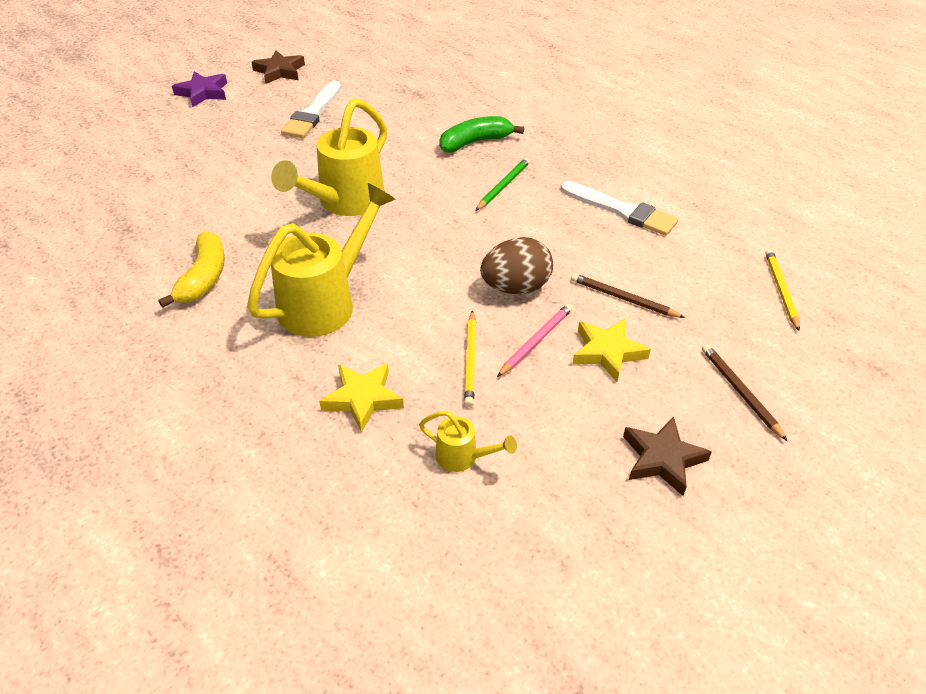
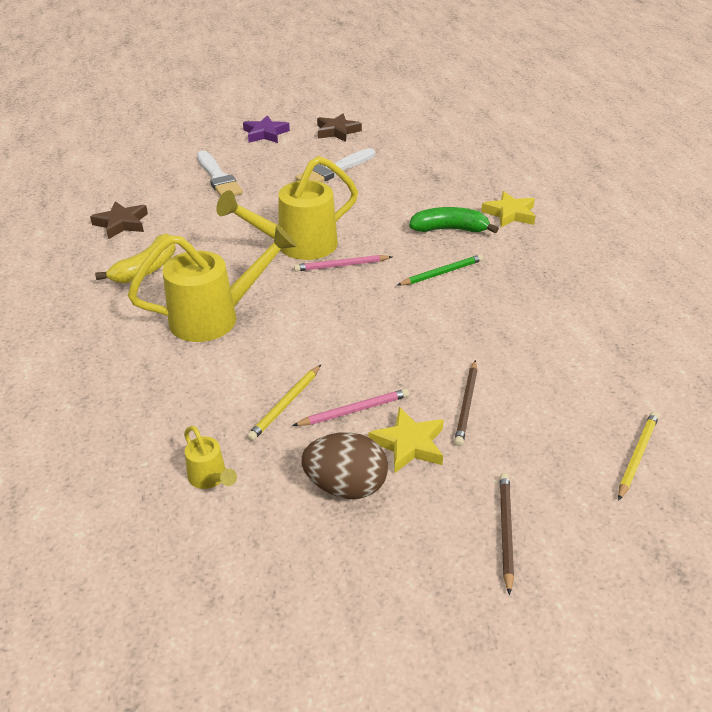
camera: 30 degrees right, 5 degrees down
yellow star [319,363,404,433] -> yellow star moved to [481,191,536,227]
brown egg [480,237,553,294] -> brown egg moved to [301,432,388,499]
white brush [561,181,678,236] -> white brush moved to [197,150,243,196]
brown pencil [571,273,685,318] -> brown pencil turned 135 degrees counterclockwise [454,360,477,446]
brown star [623,416,712,496] -> brown star moved to [90,201,148,239]
none -> pink pencil [294,255,392,272]

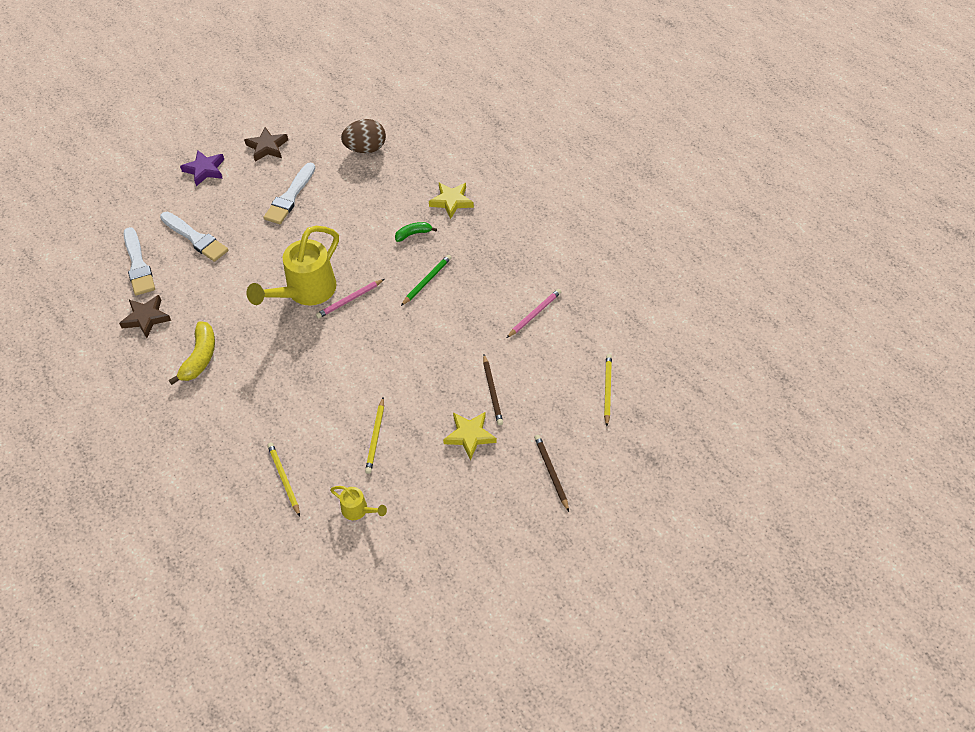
camera: 25 degrees left, 15 degrees up
yellow watering can [128,225,297,342] -> none
pink pencil [292,389,409,426] -> pink pencil moved to [507,289,561,338]
brown egg [301,432,388,499] -> brown egg moved to [341,119,386,153]
green banana [409,207,499,233] -> green banana [395,222,437,242], size x0.61
none -> white brush [123,227,155,296]
none -> yellow pencil [267,442,300,517]

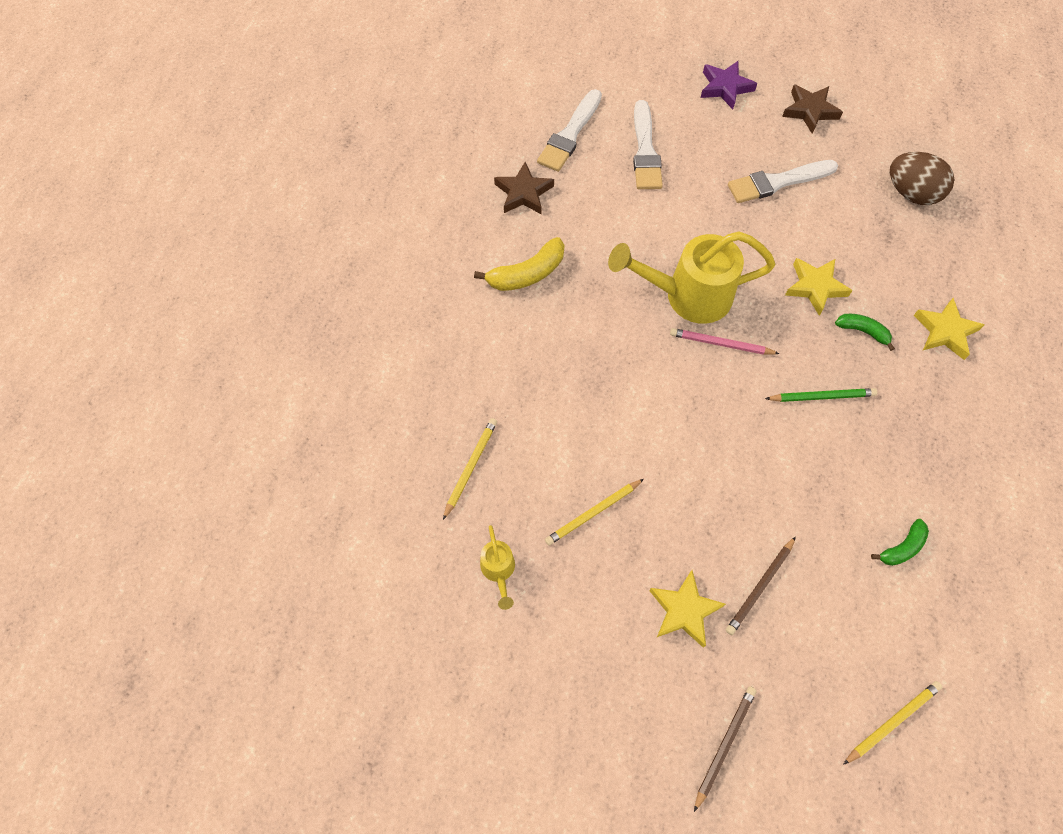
camera: 50 degrees right, 10 degrees up
pink pencil [507,289,561,338] -> green banana [871,519,929,566]
none -> yellow star [785,258,852,316]

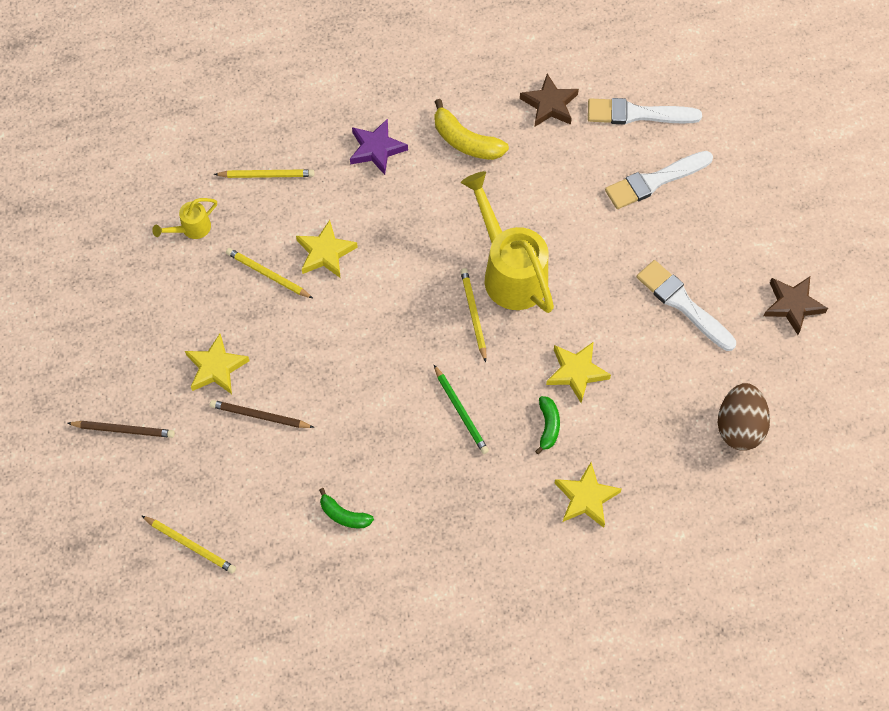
camera: 65 degrees right, 0 degrees up
pink pencil [670,328,779,355] -> yellow pencil [460,268,486,362]
purple star [700,61,757,109] -> purple star moved to [350,119,408,175]
none -> yellow star [296,220,358,278]

